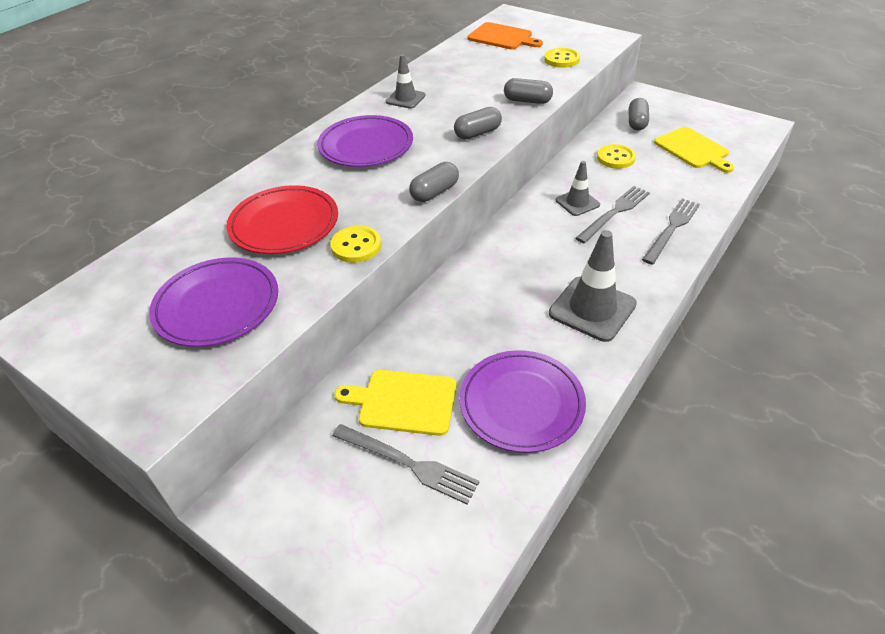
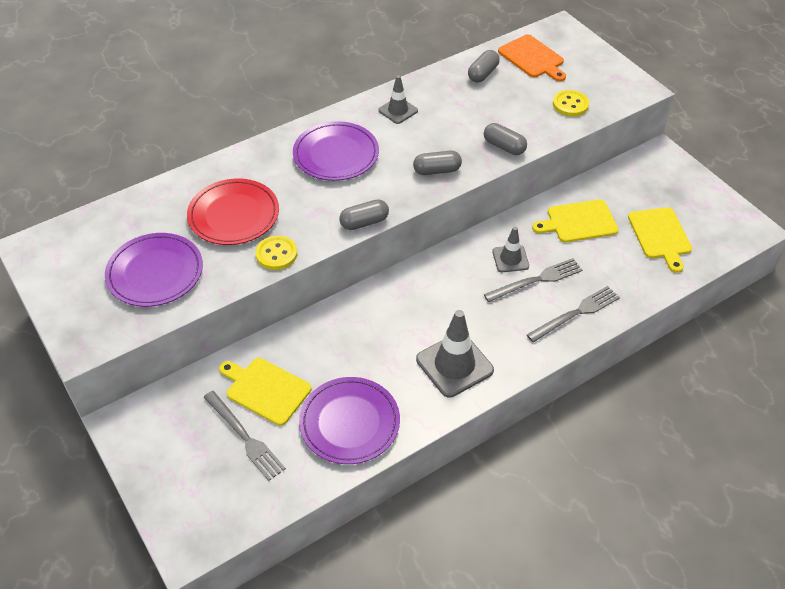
camera: 20 degrees right, 5 degrees up
yellow button [597,144,636,169] -> yellow cutting board [532,200,619,242]
grey capsule [629,98,649,131] -> grey capsule moved to [468,50,500,83]

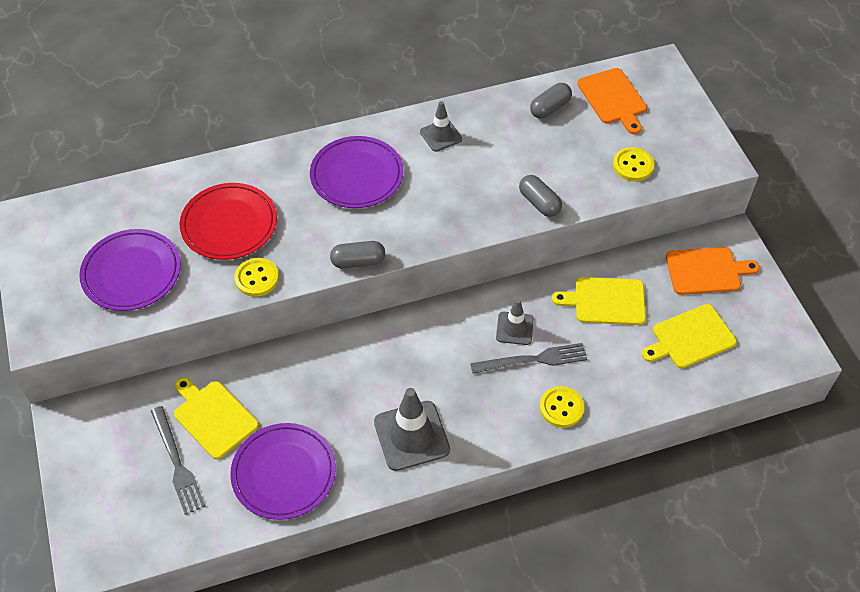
camera: 15 degrees right, 5 degrees up
grey capsule [413,151,462,175] -> none
grey fork [527,286,620,343] -> yellow button [540,386,584,428]
yellow cutting board [628,207,692,273] -> yellow cutting board turned 60 degrees clockwise [642,304,737,368]
none -> orange cutting board [666,247,760,295]

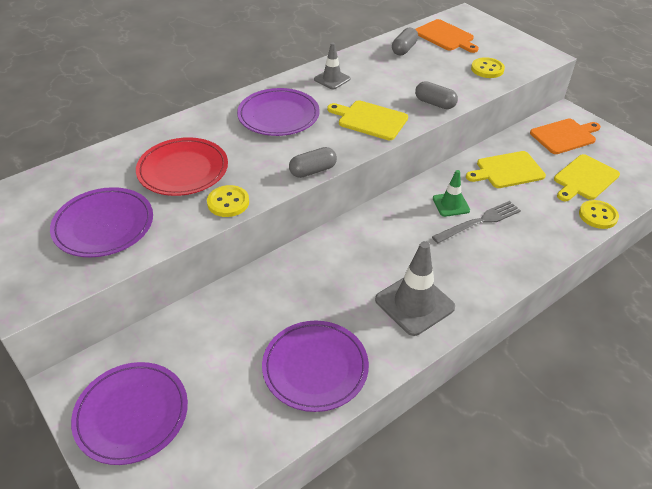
camera: 20 degrees left, 10 degrees down
grey fork [151,406,205,515] -> none
yellow cutting board [174,377,259,459] -> yellow cutting board moved to [327,101,408,140]
grey traffic cone [496,299,534,345] -> green traffic cone [433,170,470,217]
yellow button [540,386,584,428] -> yellow button moved to [579,200,619,229]
none -> purple plate [71,362,188,465]

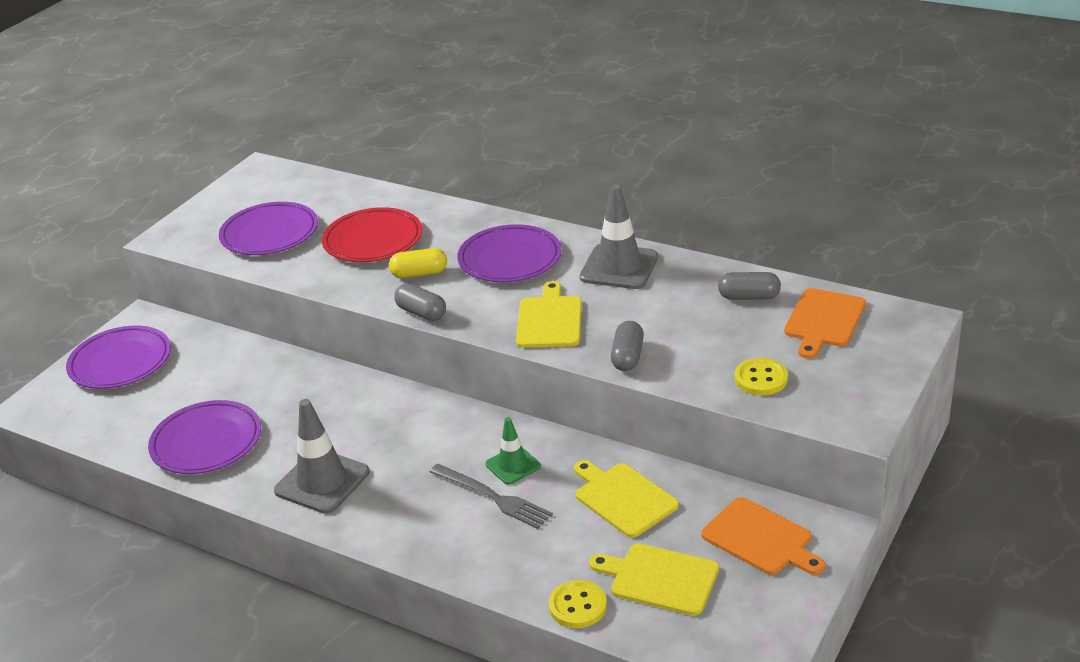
camera: 70 degrees right, 10 degrees down
yellow button [207,185,249,217] -> none
grey traffic cone [314,43,350,89] -> grey traffic cone [580,184,658,289], size x1.71
none -> yellow capsule [389,248,447,278]

